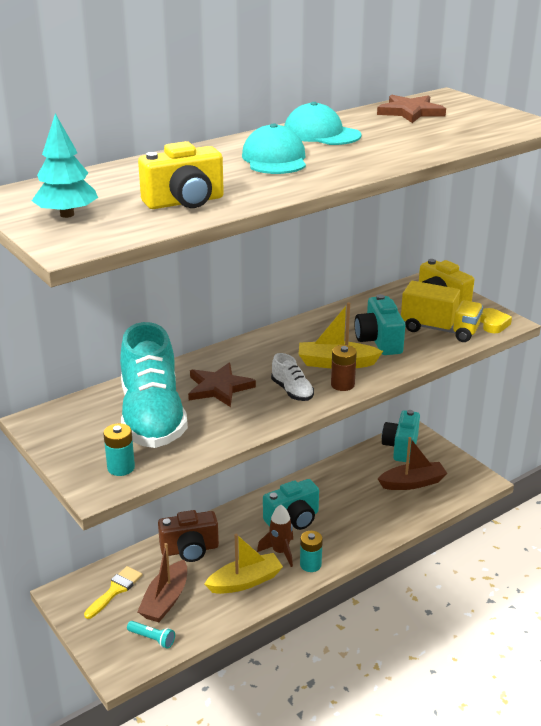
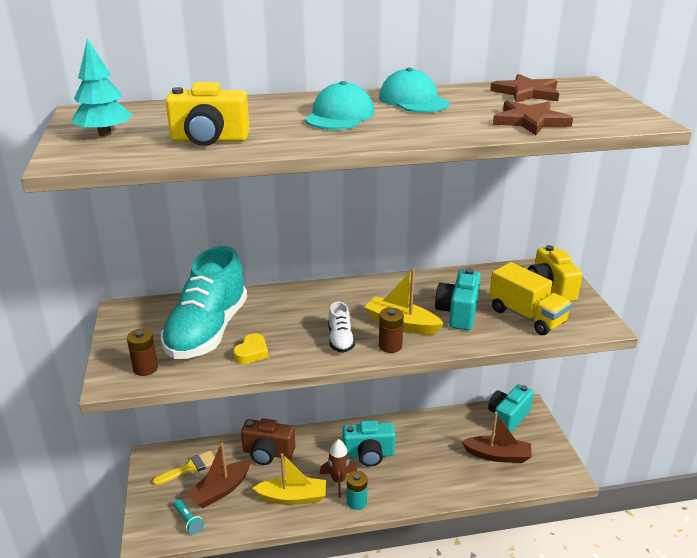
camera: 25 degrees right, 0 degrees up
turquoise battery [103,423,135,476] -> brown battery [127,329,158,376]
brown star [188,363,256,407] -> brown star moved to [493,101,573,135]
yellow heart [480,308,512,333] -> yellow heart moved to [233,333,268,364]

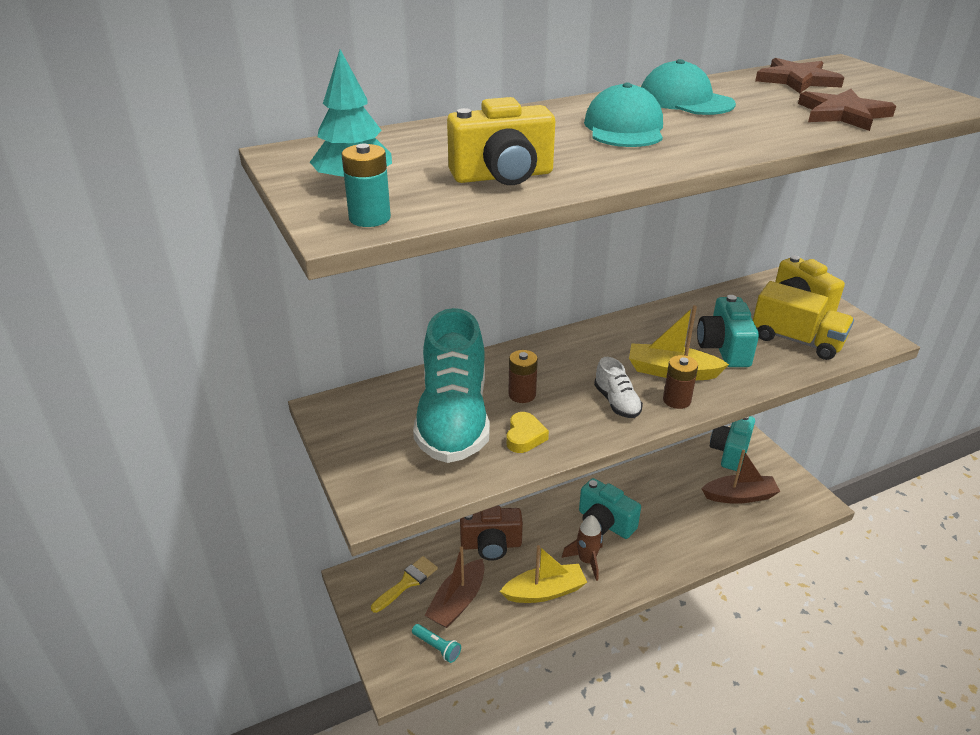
camera: 15 degrees left, 5 degrees up
brown battery [127,329,158,376] -> brown battery moved to [508,350,538,403]
turquoise camera [343,420,395,467] -> turquoise camera turned 60 degrees clockwise [579,478,641,539]
turquoise battery [347,471,367,510] -> turquoise battery moved to [341,143,391,227]

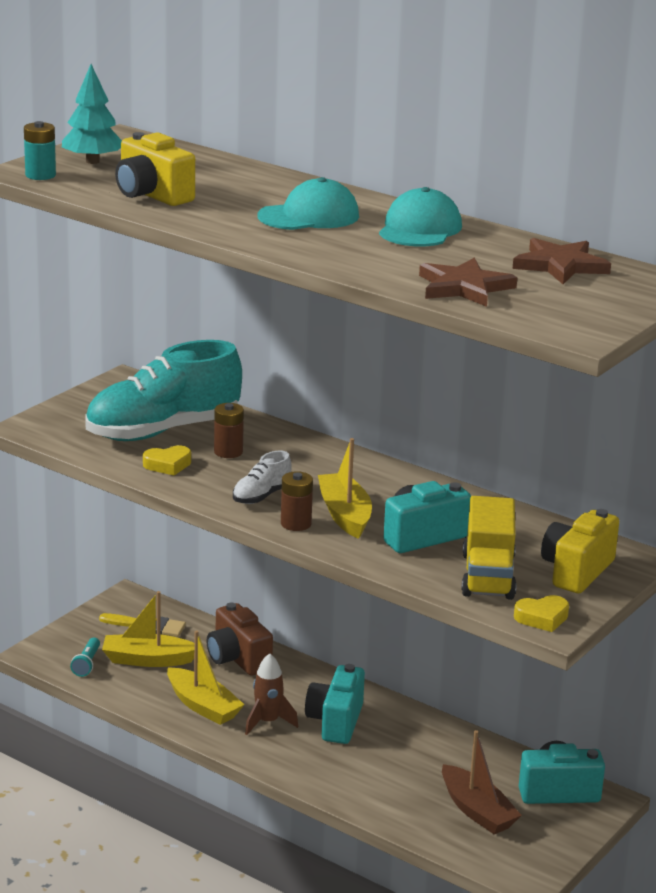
camera: 60 degrees right, 10 degrees down
brown boat [424,546,485,628] -> yellow boat [102,591,194,667]
none -> yellow heart [514,595,569,632]

